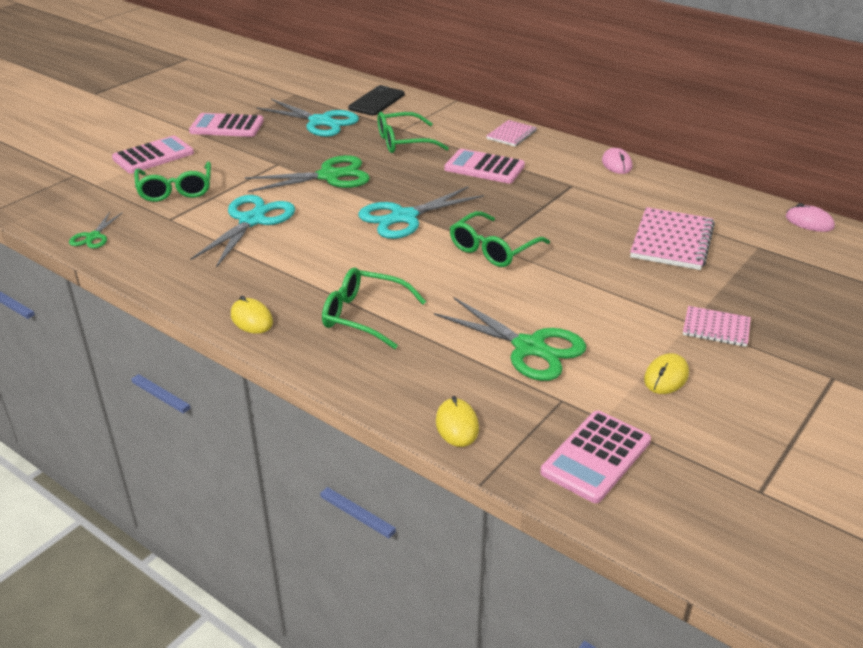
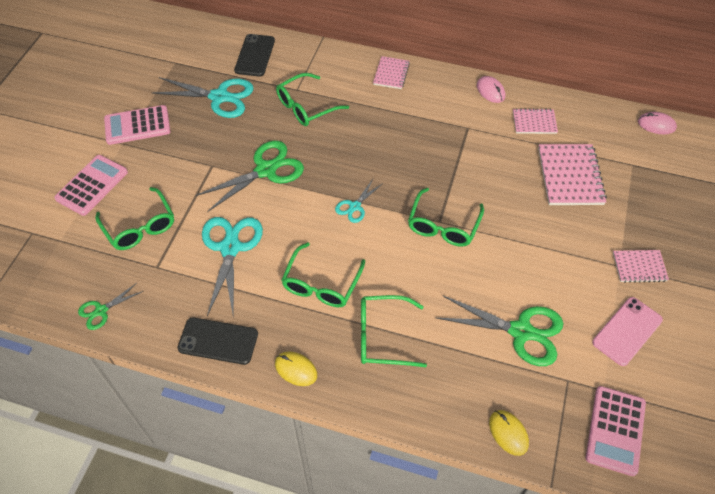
camera: 20 degrees left, 20 degrees up
green scissors [69,212,123,248] -> green scissors turned 60 degrees clockwise [78,283,143,330]
turquoise scissors [358,186,484,239] -> turquoise scissors [335,179,382,223], size x0.52
pink calculator [444,149,525,184] -> none
yellow mouse [644,353,689,394] -> pink phone [592,297,663,366]
none -> black phone [178,317,258,365]
none -> green glasses [281,242,365,307]
none -> pink notebook [513,108,558,134]

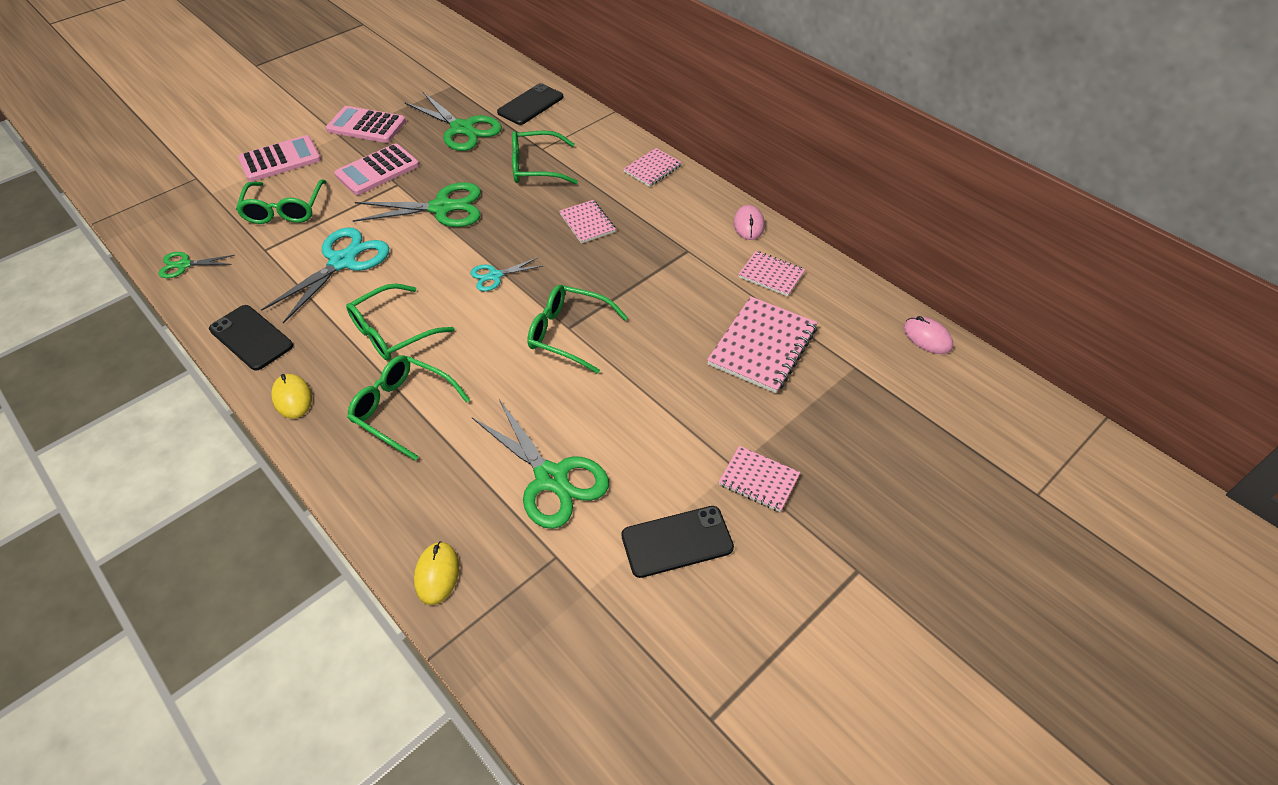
camera: 30 degrees right, 5 degrees down
turquoise scissors [151,77,254,118] -> green scissors [404,92,502,151]
green glasses [408,188,484,247] -> green glasses turned 60 degrees clockwise [527,285,628,374]
pink calculator [586,386,646,476] -> pink calculator moved to [334,143,419,195]
pink phone [592,297,663,366] -> black phone [621,506,734,578]
none -> pink notebook [559,200,616,243]

